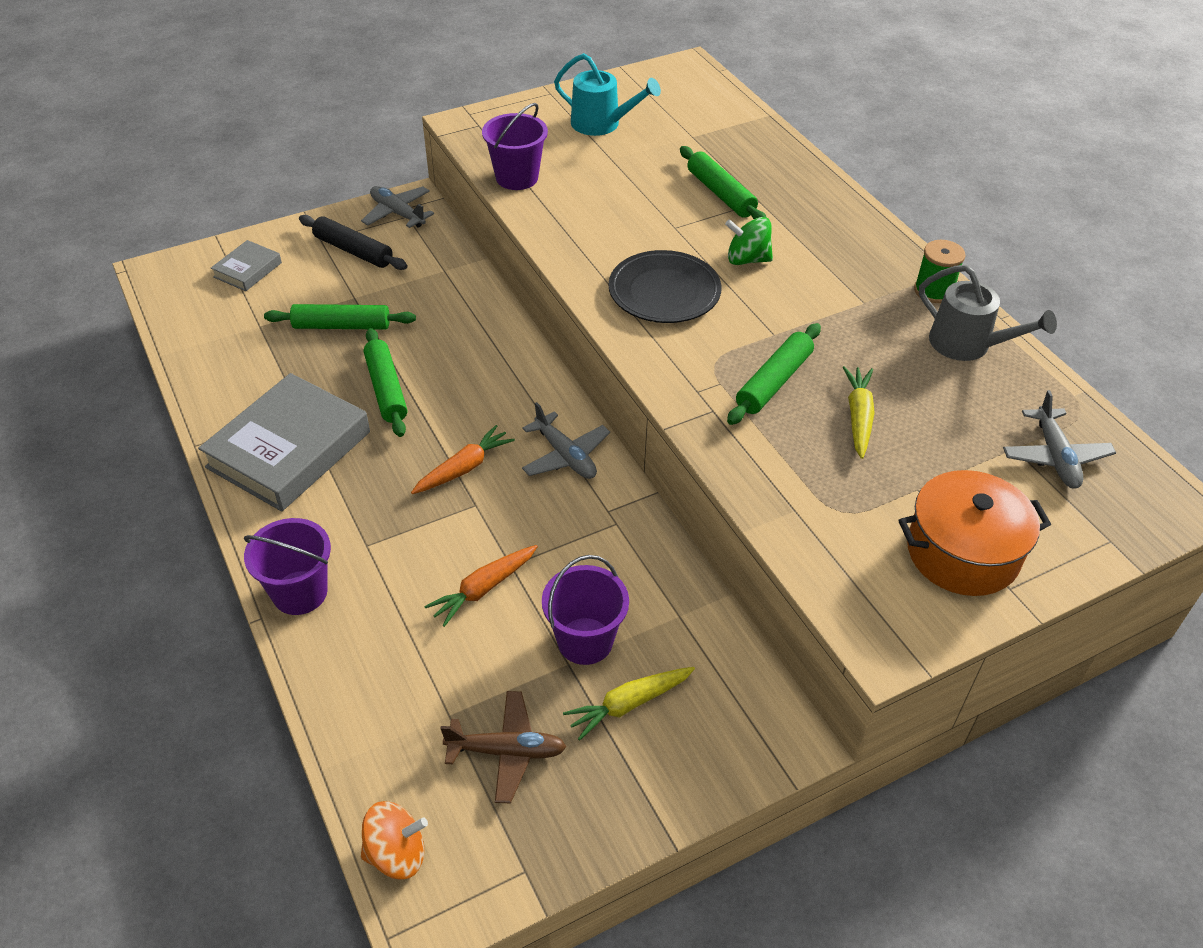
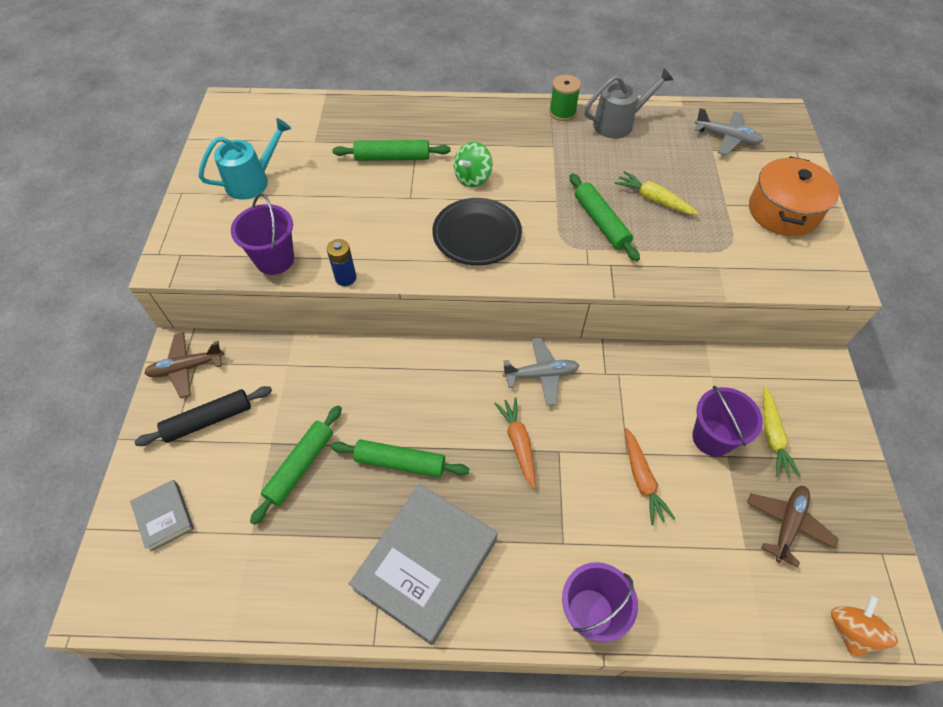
camera: 60 degrees left, 10 degrees up
grey book [198,373,370,511] -> grey book turned 60 degrees clockwise [349,484,498,645]
grey plane [361,186,434,228] -> brown plane [144,332,224,398]
none -> blue battery [327,239,356,286]

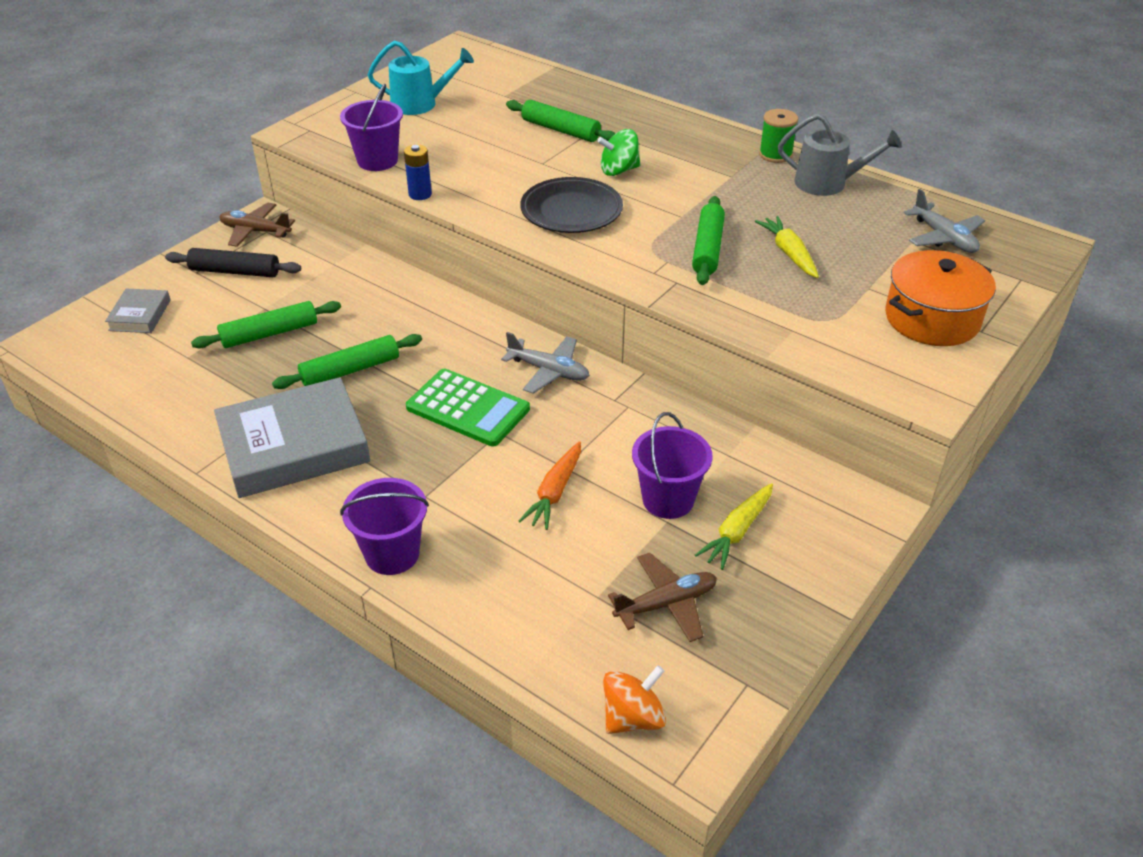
camera: 35 degrees right, 15 degrees down
green rolling pin [331,439,469,477] -> green rolling pin turned 75 degrees counterclockwise [272,334,422,389]
orange carrot [494,397,535,489] -> green calculator [406,369,530,447]

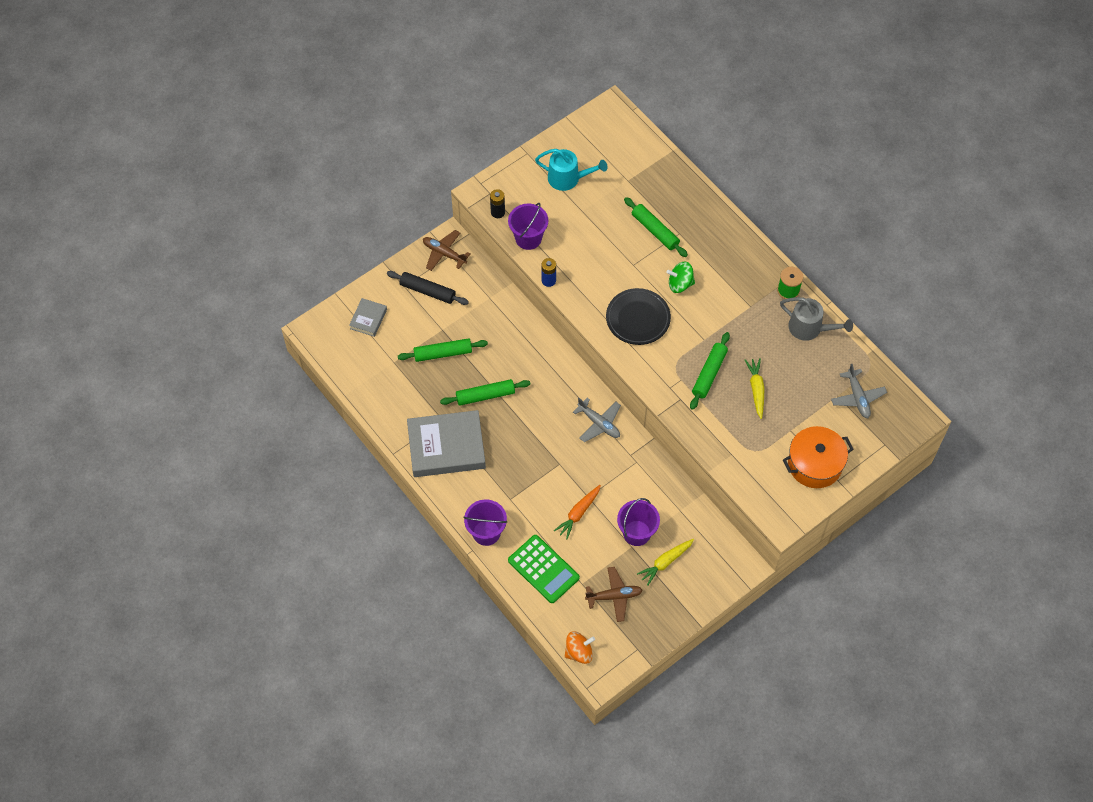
camera: 15 degrees right, 20 degrees up
green calculator [406,369,530,447] -> green calculator moved to [508,535,580,603]
none -> black battery [490,189,505,218]

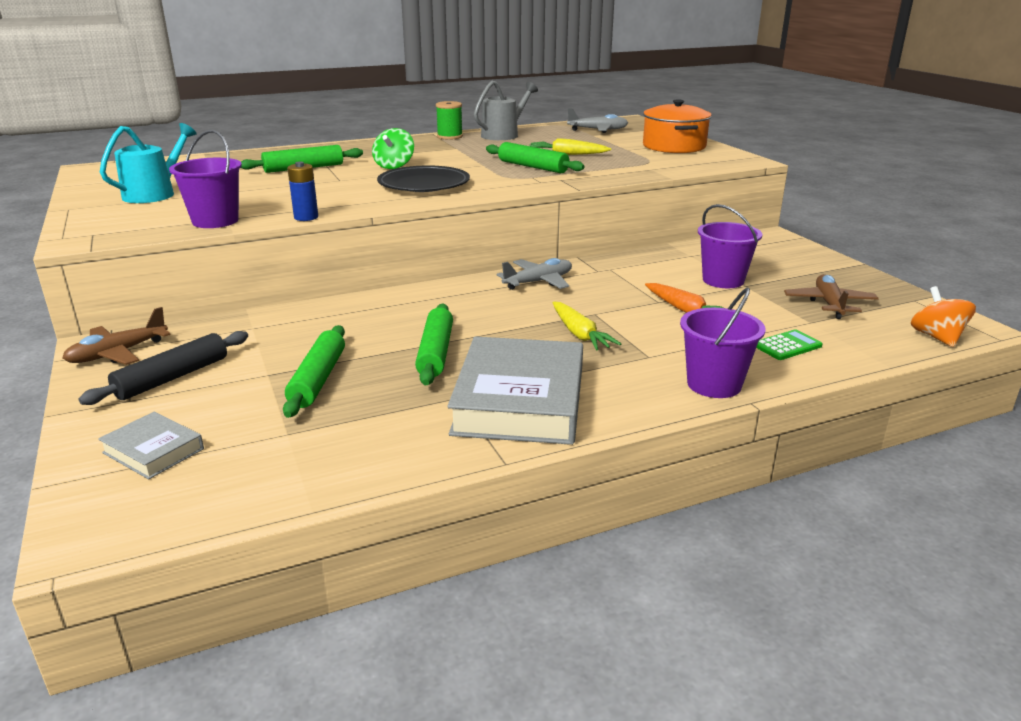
camera: 75 degrees left, 35 degrees down
black battery [490,189,505,218] -> none
green calculator [508,535,580,603] -> green calculator [756,329,823,360], size x0.54
yellow carrot [637,539,694,586] -> yellow carrot moved to [553,302,621,351]

